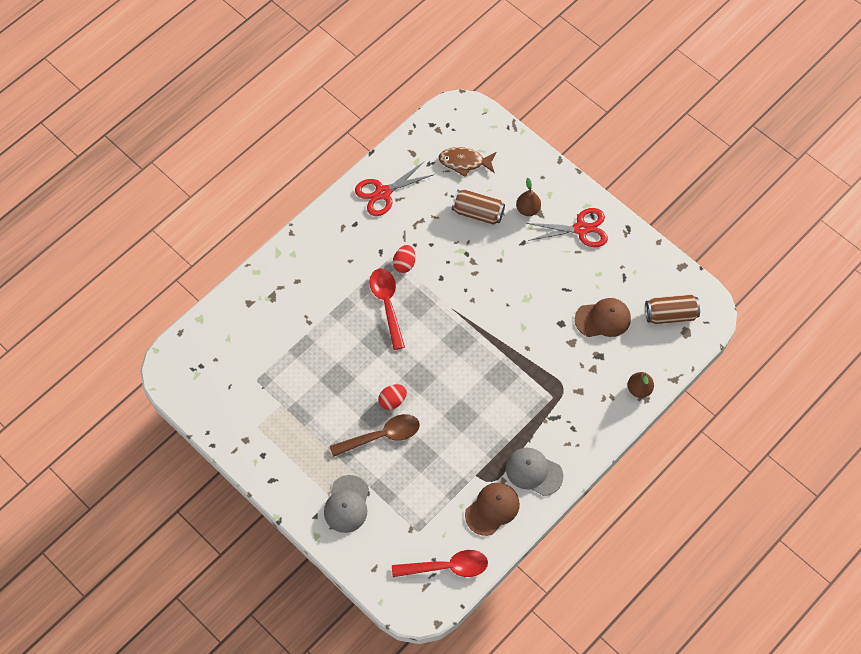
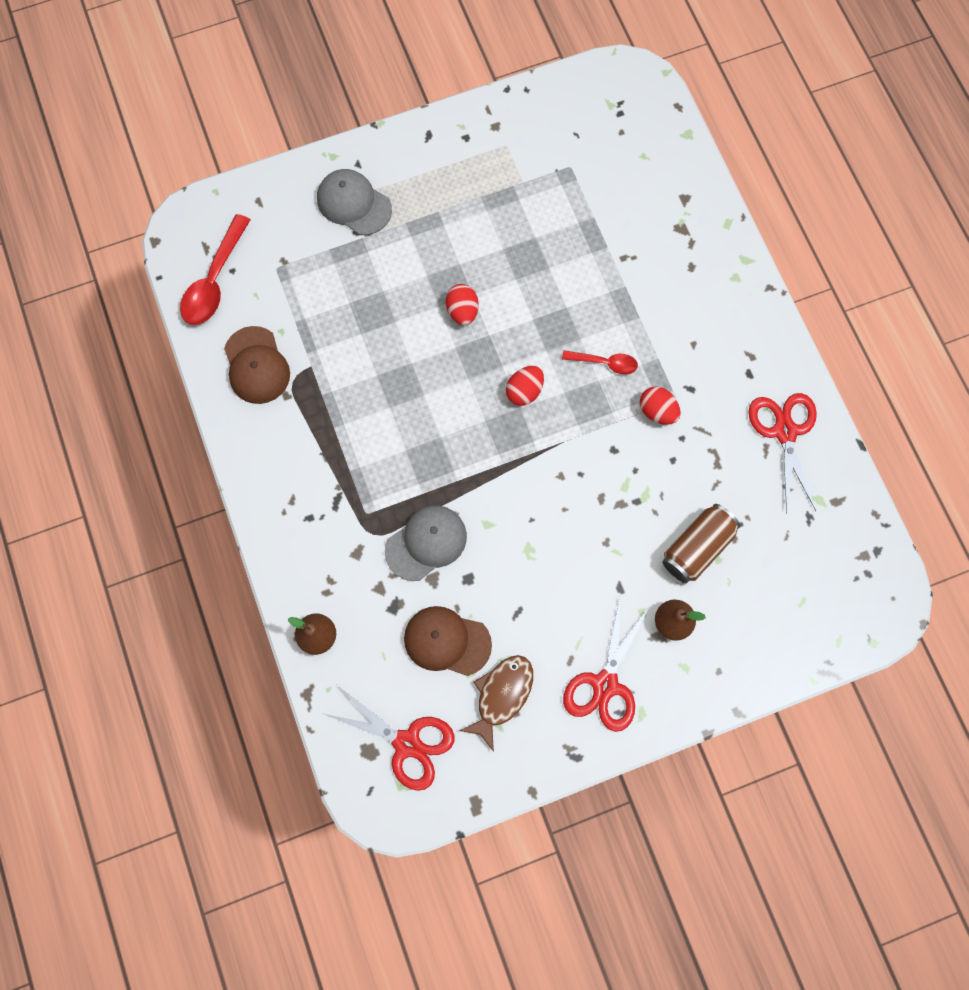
camera: 115 degrees right, 10 degrees up
brown spoon [330,414,420,457] -> none
red spoon [370,269,405,350] -> red spoon [562,350,638,375], size x0.58
brown fish [439,147,496,177] -> brown fish moved to [460,655,533,752]
grey cap [506,448,563,496] -> grey cap moved to [385,505,467,581]
brown cap [575,298,631,337] -> brown cap turned 90 degrees clockwise [404,606,492,676]
brown can [645,294,700,324] -> red scissors [322,686,455,791]
none -> red egg [506,366,544,406]

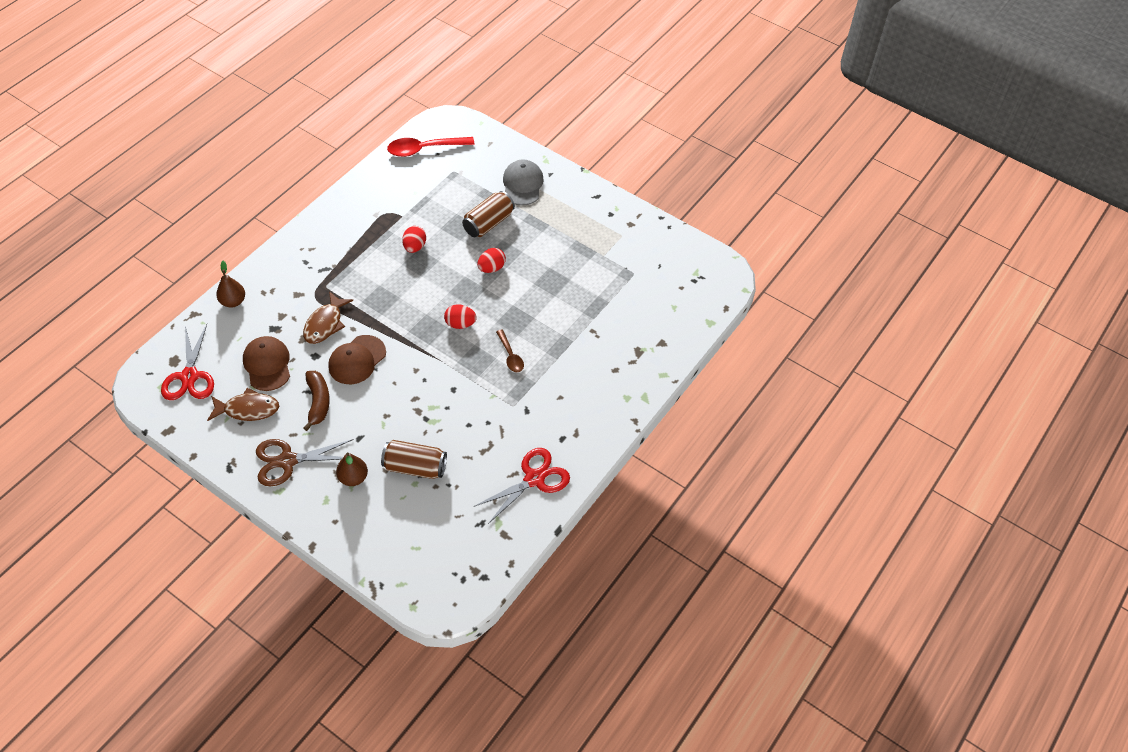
camera: 55 degrees right, 20 degrees down
brown cap [224,326,290,404] -> brown cap moved to [328,335,386,384]
grey cap [385,505,467,581] -> brown fish [303,291,353,344]
red spoon [562,350,638,375] -> brown spoon [496,329,524,372]
red scissors [563,598,650,732] -> brown scissors [256,439,354,486]
red egg [640,387,681,425] -> red egg moved to [402,226,426,253]
none -> brown banana [304,371,330,431]
none -> brown can [462,191,515,237]

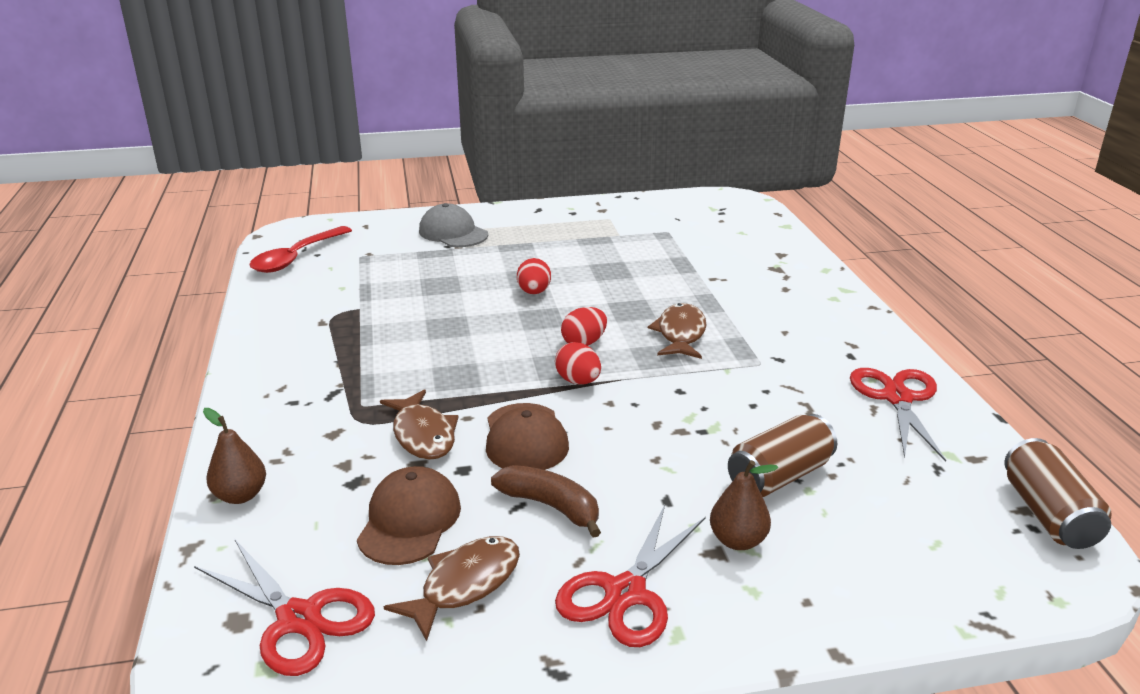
camera: 45 degrees left, 25 degrees down
brown cap [243,336,290,391] -> brown cap turned 75 degrees clockwise [357,466,461,565]
brown scissors [256,439,354,486] -> red scissors [555,505,706,647]
red egg [402,226,426,253] -> red egg moved to [555,342,601,385]
brown can [462,191,515,237] -> brown can moved to [1004,438,1112,549]
brown spoon [496,329,524,372] -> brown fish [648,303,707,359]

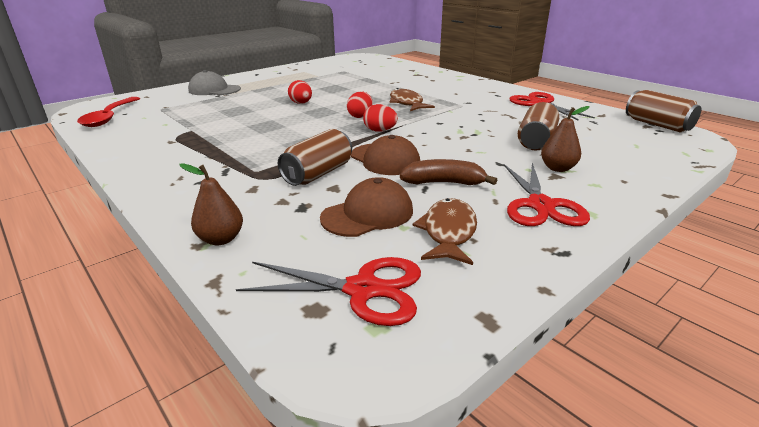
camera: 30 degrees left, 0 degrees up
brown cap [357,466,461,565] -> brown cap turned 75 degrees clockwise [320,177,413,237]
brown fish [380,389,459,460] -> brown can [278,129,352,186]

